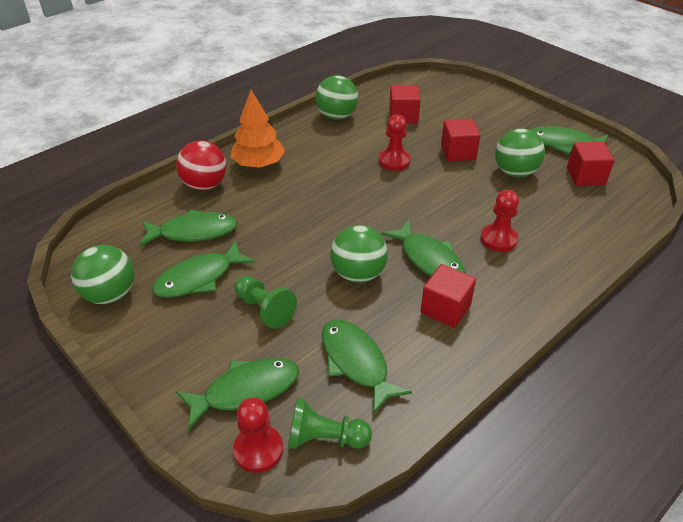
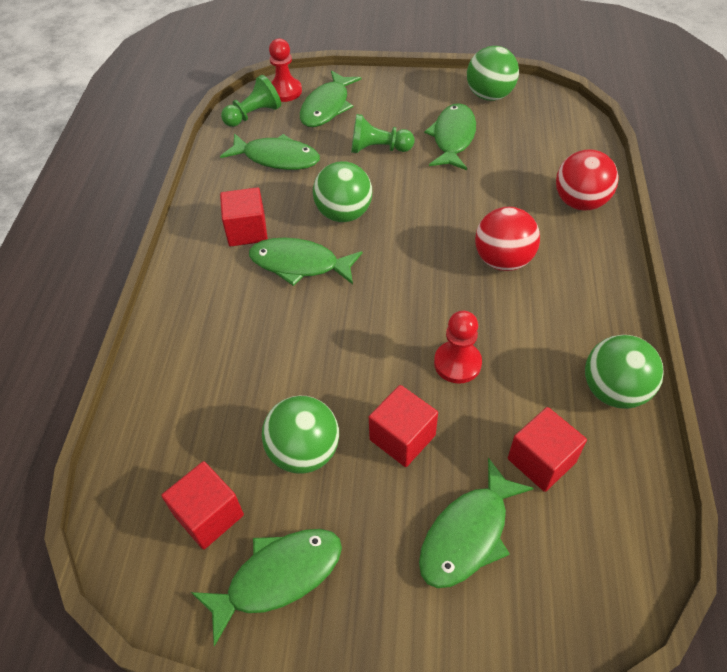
camera: 140 degrees right, 10 degrees up
green fish [139,209,238,246] -> green fish moved to [419,458,534,588]
orange tree [230,90,285,168] -> none
red pawn [480,190,519,252] -> none
none -> red ball [475,207,540,271]

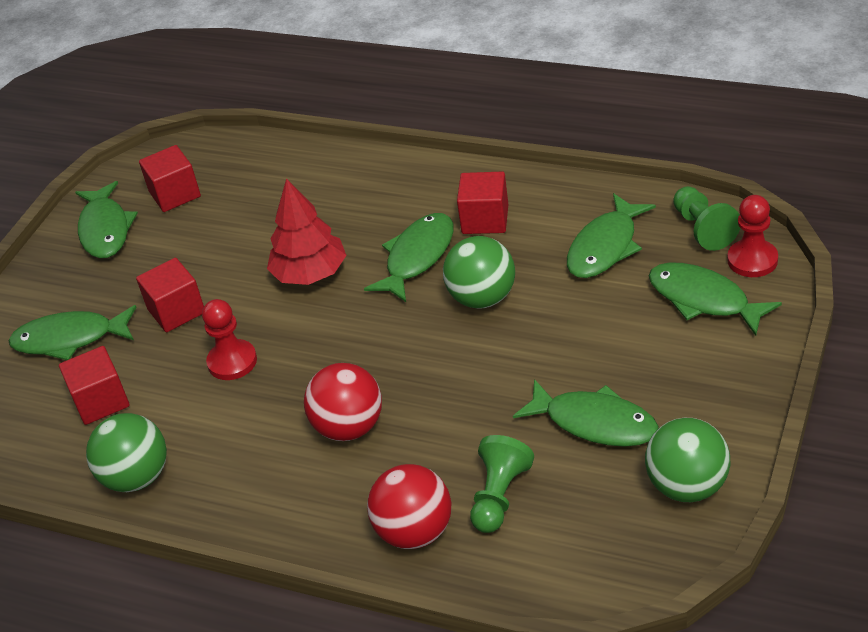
camera: 110 degrees right, 10 degrees down
green ball [262,396,339,474] -> none
green pawn [351,114,414,153] -> green pawn moved to [470,435,534,533]
green fish [419,458,534,588] -> green fish turned 60 degrees counterclockwise [8,305,136,360]
none -> red tree [267,178,346,285]

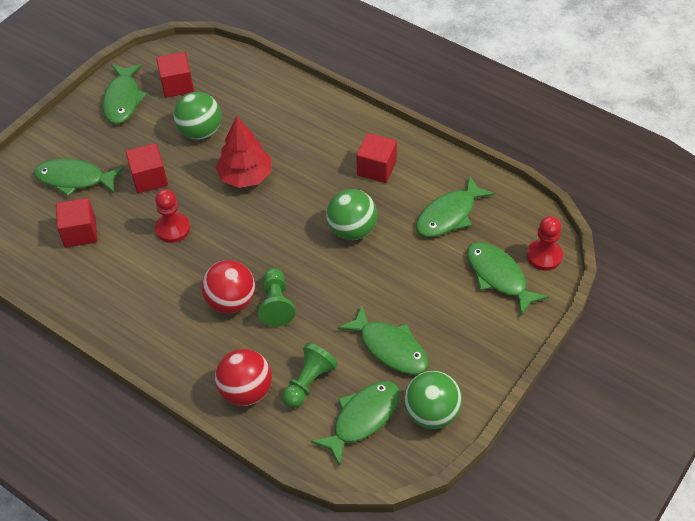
camera: 10 degrees right, 10 degrees up
green ball [86,413,167,492] -> green ball moved to [174,92,221,140]
green fish [364,213,454,302] -> green fish moved to [311,381,400,466]
green pawn [673,186,740,251] -> green pawn moved to [258,268,295,327]

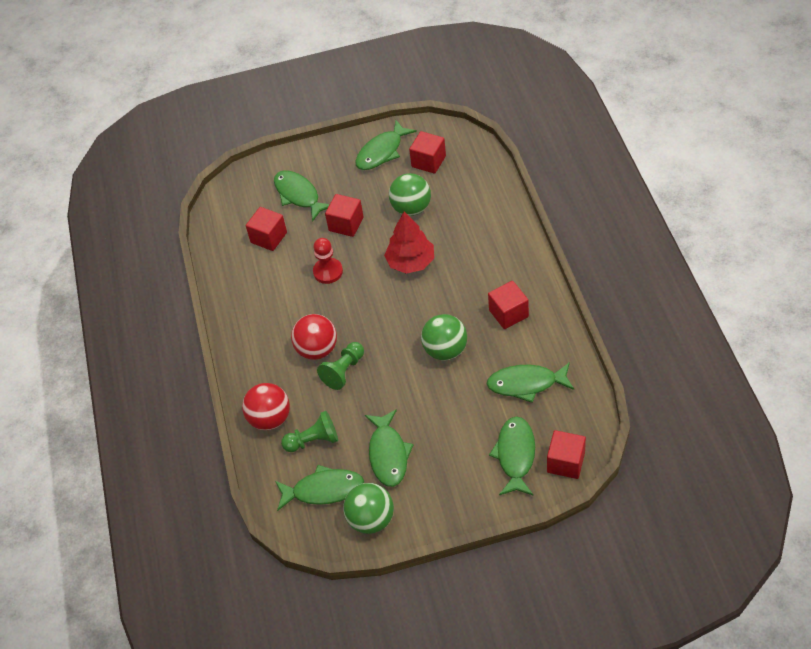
camera: 45 degrees right, 0 degrees up
red pawn [527,216,563,271] -> red cube [547,430,586,479]

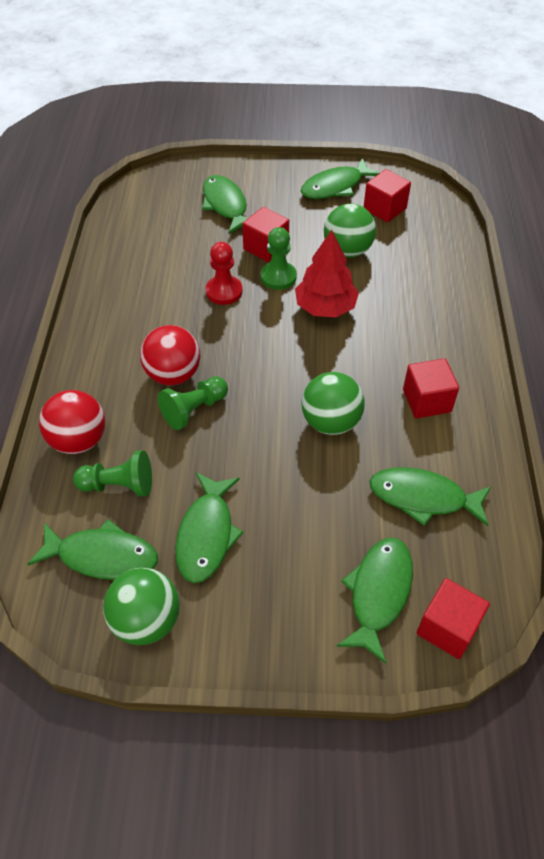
camera: 10 degrees right, 0 degrees up
red cube [246,207,287,251] -> none
none -> green pawn [260,227,297,290]

